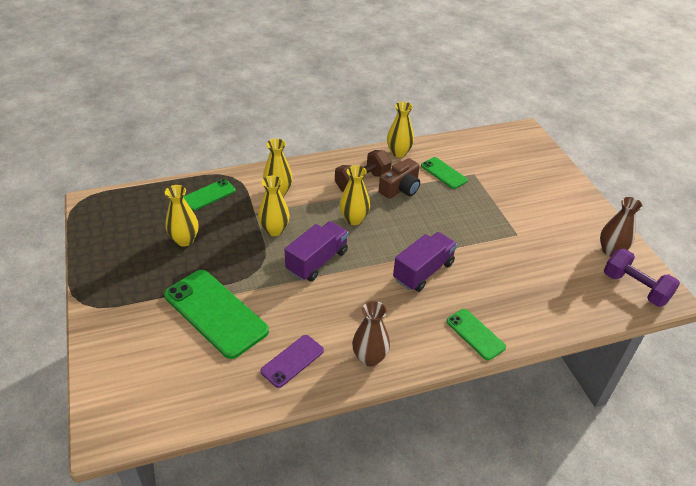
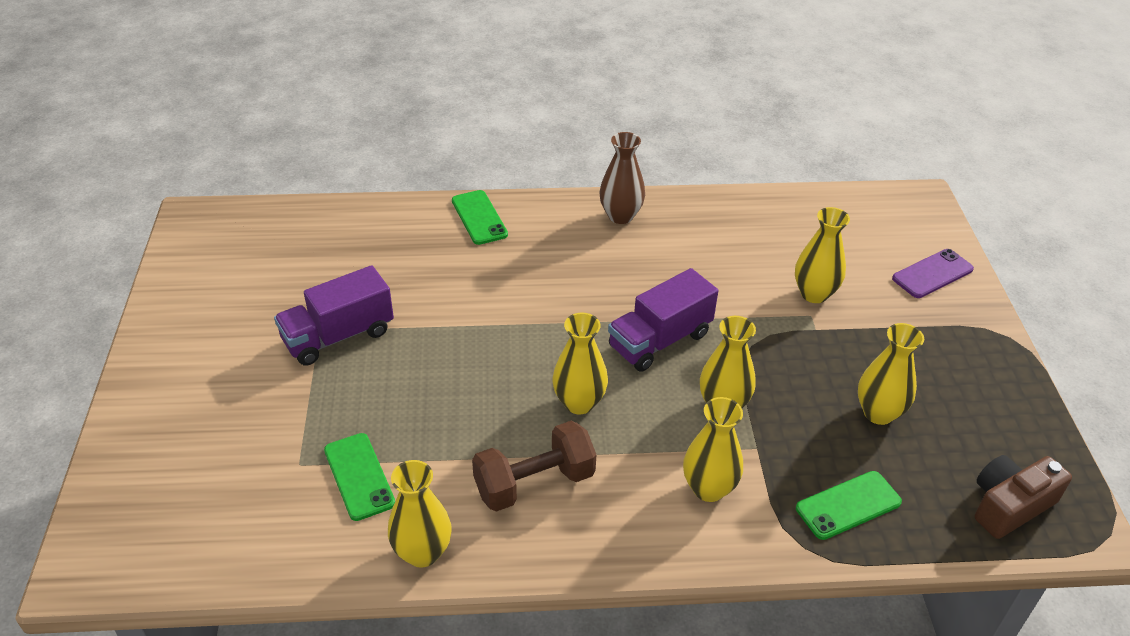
camera: 165 degrees left, 0 degrees up
green phone [164,270,269,359] -> yellow vase [795,207,850,303]
purple phone [260,335,324,388] -> purple phone moved to [892,249,974,298]
brown camera [379,158,420,199] -> brown camera moved to [975,455,1072,539]
purple truck [393,232,457,292] -> purple truck moved to [274,265,394,366]
brown vase [600,197,643,257] -> none
purple dumbbell [604,249,680,307] -> none

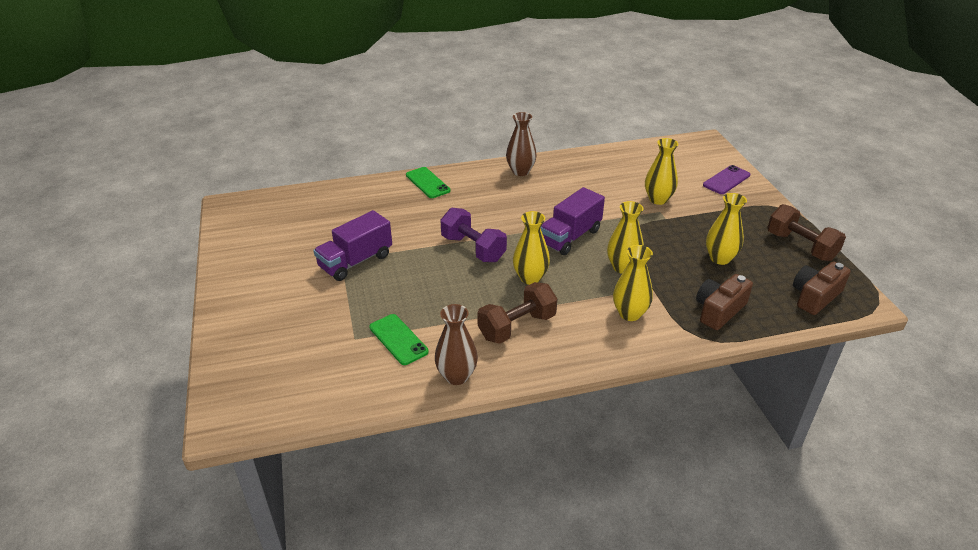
camera: 10 degrees left, 5 degrees down
yellow vase [388,460,452,568] -> brown vase [435,304,478,385]
green phone [796,471,902,540] -> brown camera [696,274,753,330]
none -> purple dumbbell [440,208,507,262]
none -> brown dumbbell [767,204,846,261]

